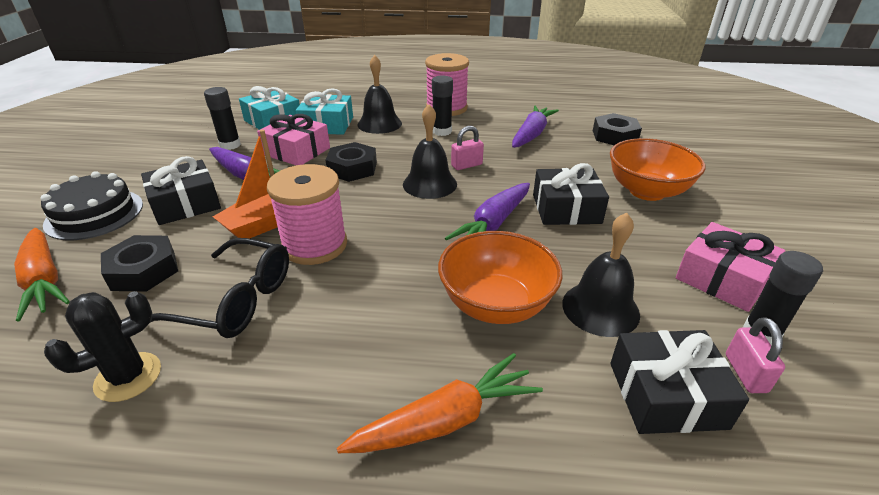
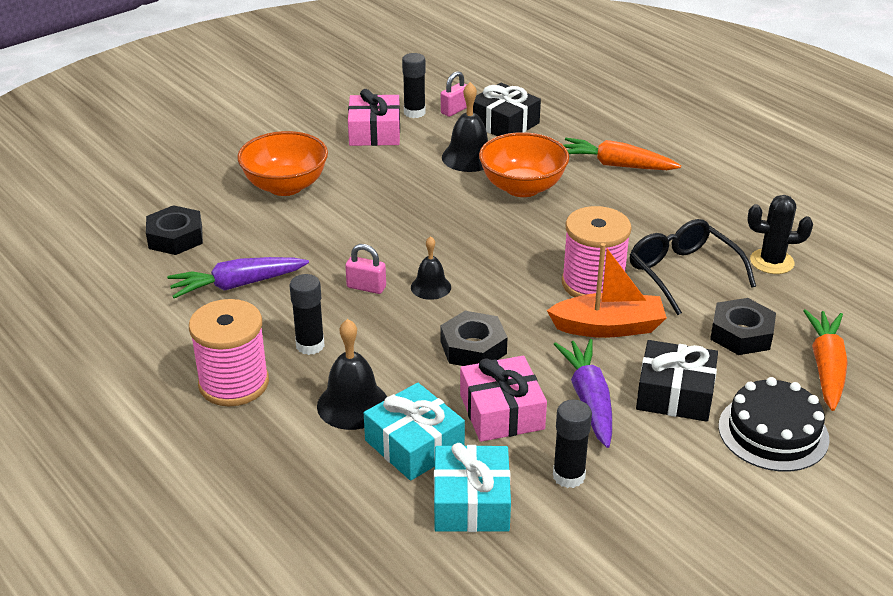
camera: 135 degrees left, 0 degrees up
black bell [403,104,457,199] -> black bell [411,236,451,300], size x0.64
purple carrot [445,183,530,240] -> none
black gift [533,163,609,225] -> none

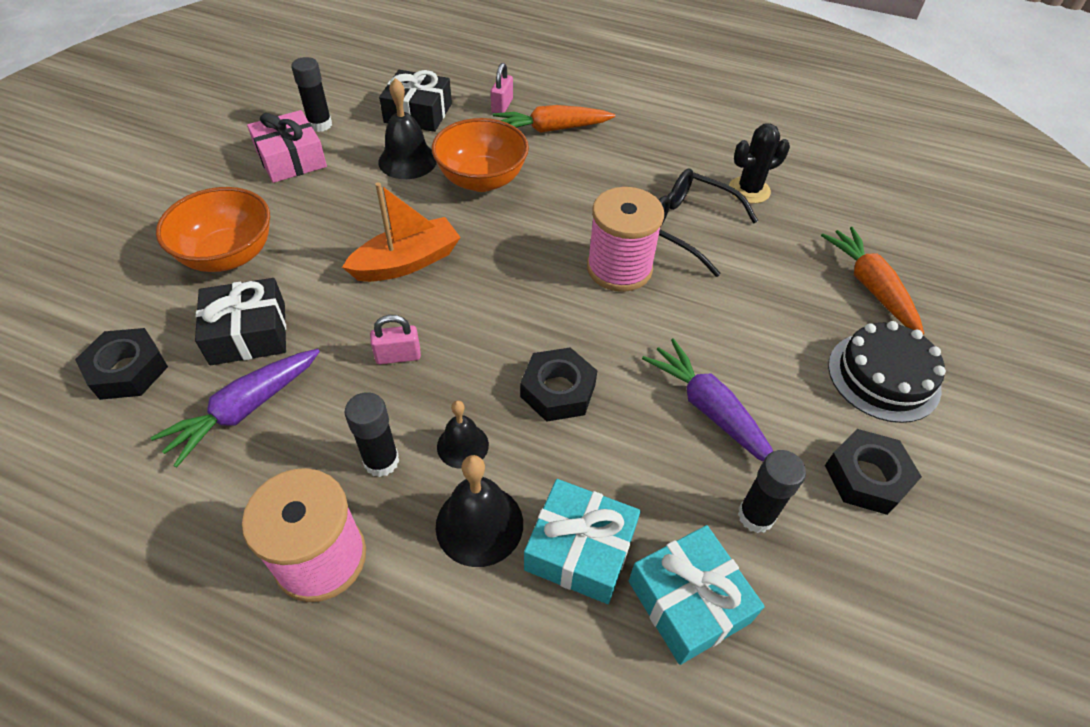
camera: 30 degrees left, 15 degrees up
black bell [411,236,451,300] -> black bell moved to [437,400,489,469]
pink padlock [441,71,467,117] -> pink padlock moved to [491,63,513,113]
pink gift [460,356,547,442] -> none
orange boat [547,243,667,338] -> orange boat moved to [342,182,461,282]
black gift [636,340,718,422] -> black gift moved to [195,278,286,365]
black nut [710,298,776,355] -> black nut moved to [825,429,922,515]

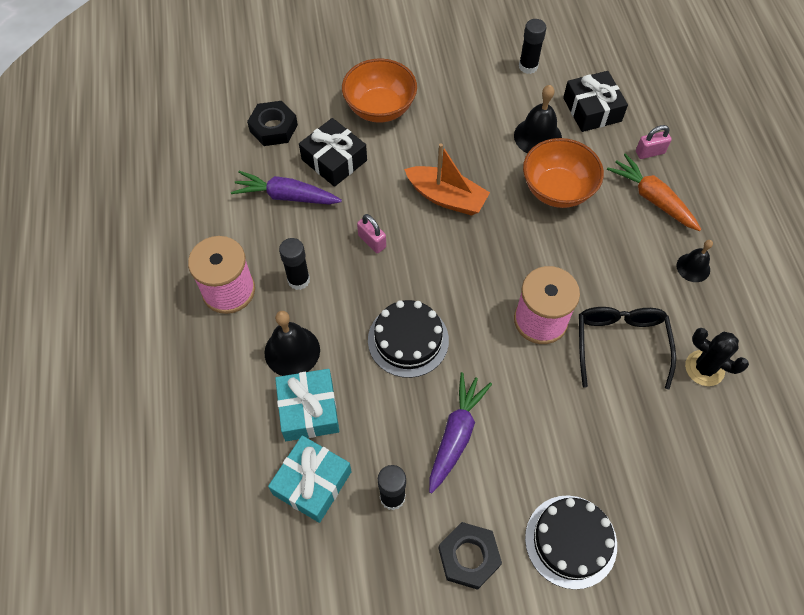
camera: 60 degrees right, 10 degrees up
pink gift [247,110,327,183] -> none
black bell [437,400,489,469] -> black bell moved to [676,240,713,282]
black nut [520,347,597,422] -> black cake [368,300,449,378]
orange carrot [821,227,924,334] -> none

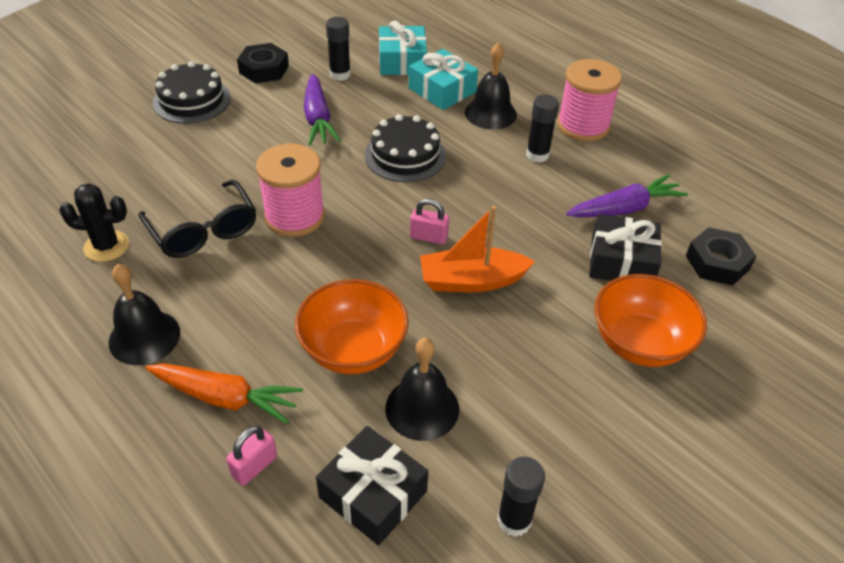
camera: 145 degrees right, 15 degrees down
pink padlock [357,214,386,253] -> pink padlock moved to [410,199,449,244]
black bell [676,240,713,282] -> black bell [109,264,180,365], size x1.57

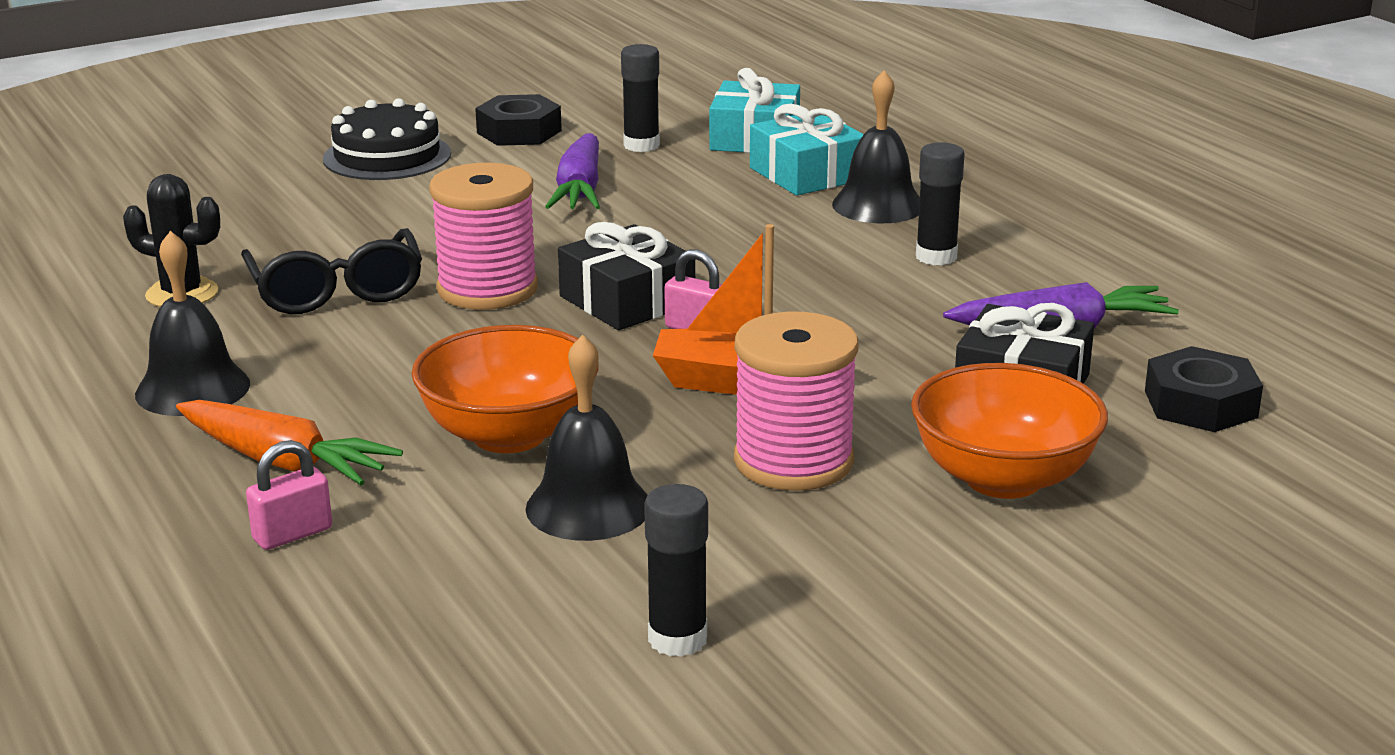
camera: 15 degrees right, 20 degrees down
black gift [316,426,428,545] -> black gift moved to [558,222,695,330]
black cake [365,114,446,182] -> none
pink spool [557,59,622,142] -> pink spool moved to [734,311,859,491]

